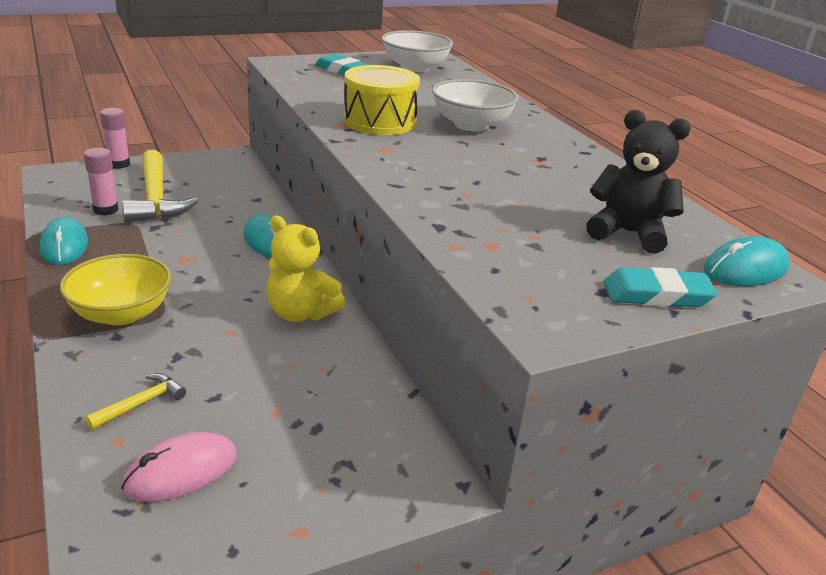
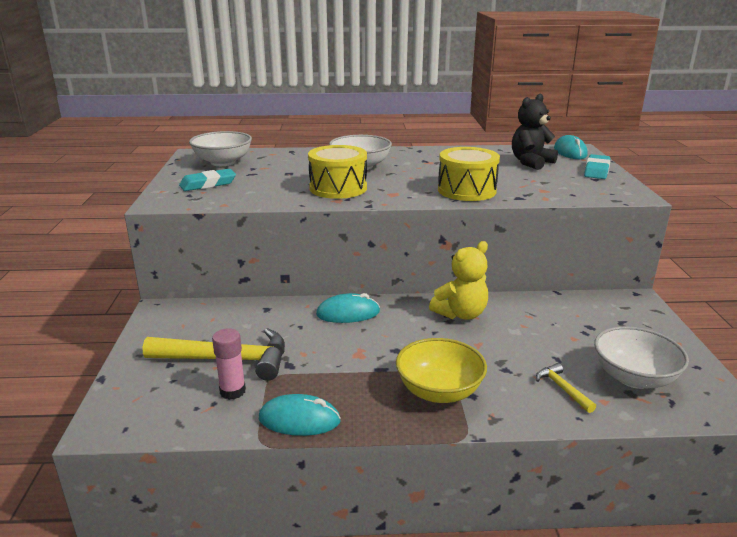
camera: 65 degrees left, 5 degrees down
pink glue stick [100,108,130,169] -> none
pink mouse [121,432,237,502] -> white bowl [594,326,689,389]
none -> yellow drum [438,147,500,201]

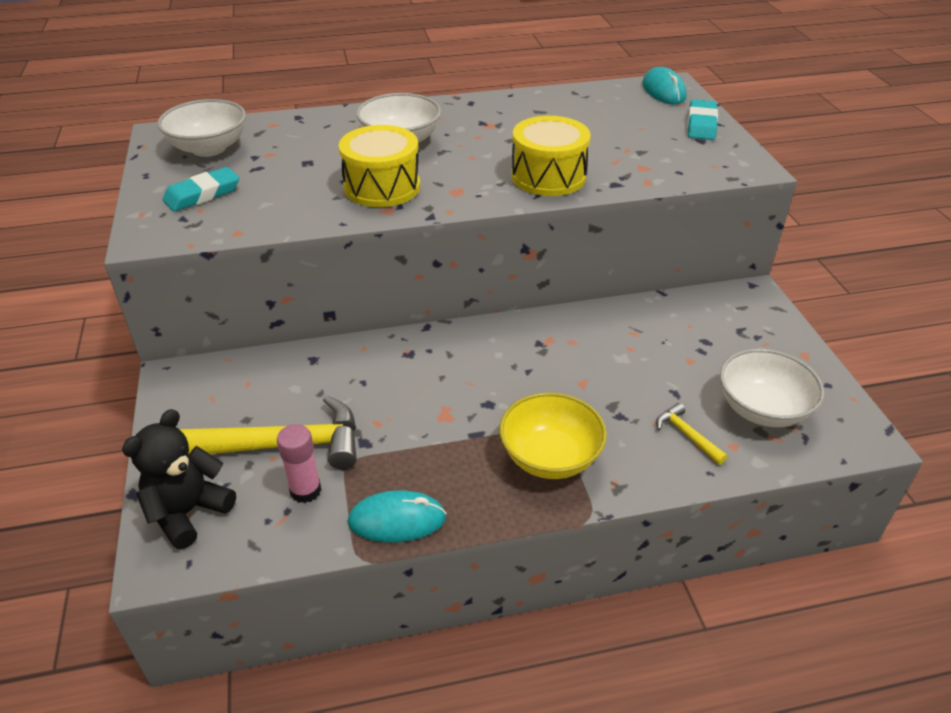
camera: 10 degrees left, 15 degrees up
turquoise mouse [316,293,380,323] -> none
yellow teddy bear [429,241,488,320] -> none
black teddy bear [512,94,558,170] -> black teddy bear moved to [122,409,236,549]

